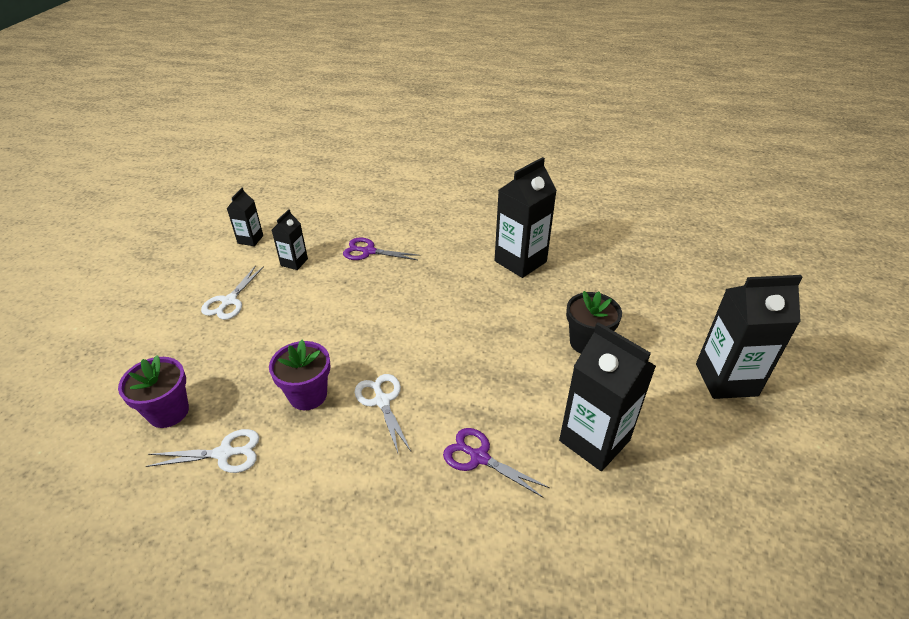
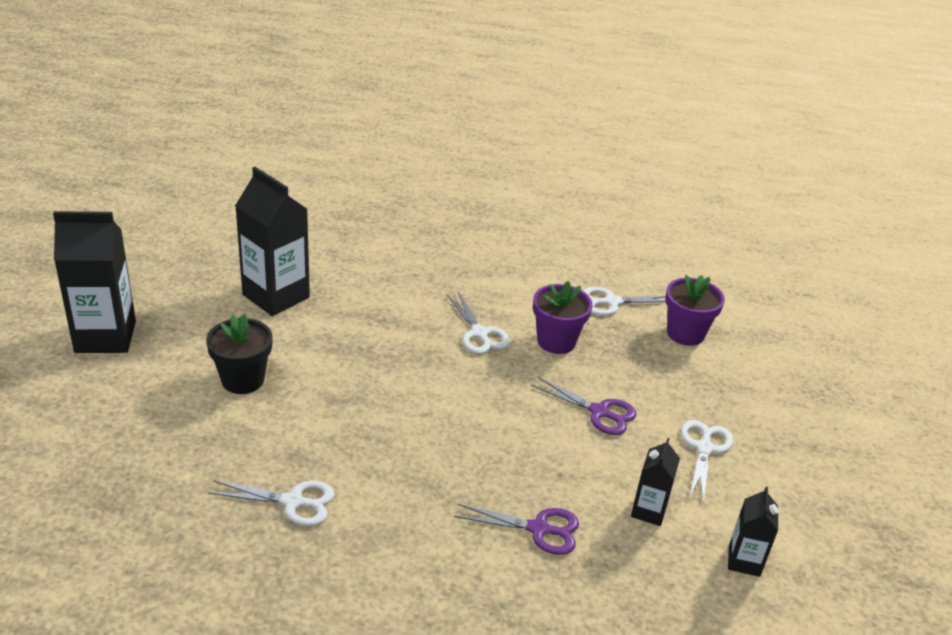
camera: 175 degrees right, 5 degrees down
purple scissors [443,428,550,498] -> purple scissors moved to [531,377,636,435]
black carton [495,157,557,278] -> white scissors [208,480,335,526]

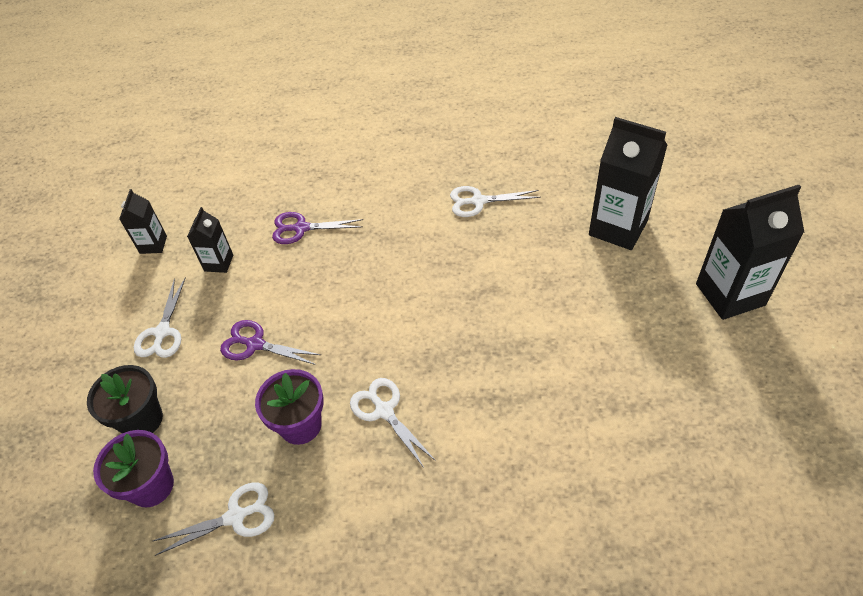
camera: 175 degrees right, 15 degrees up
black flower pot [206,314,273,394] -> black flower pot moved to [87,365,163,433]
black carton [235,167,310,316] -> black carton moved to [589,117,667,250]

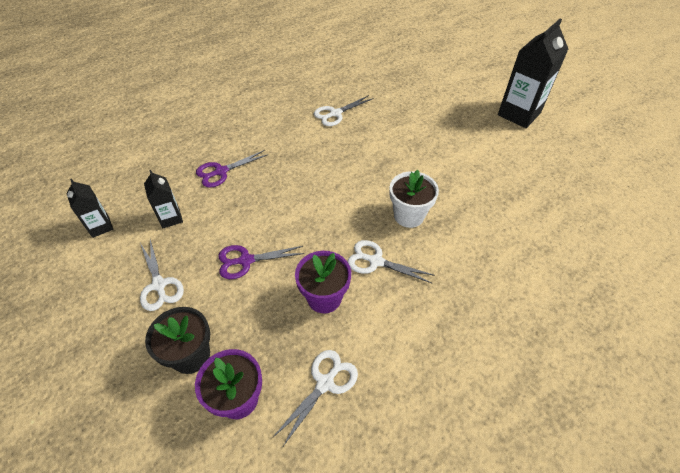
camera: 35 degrees left, 0 degrees up
black carton [589,117,667,250] -> none
none -> white flower pot [389,170,439,228]

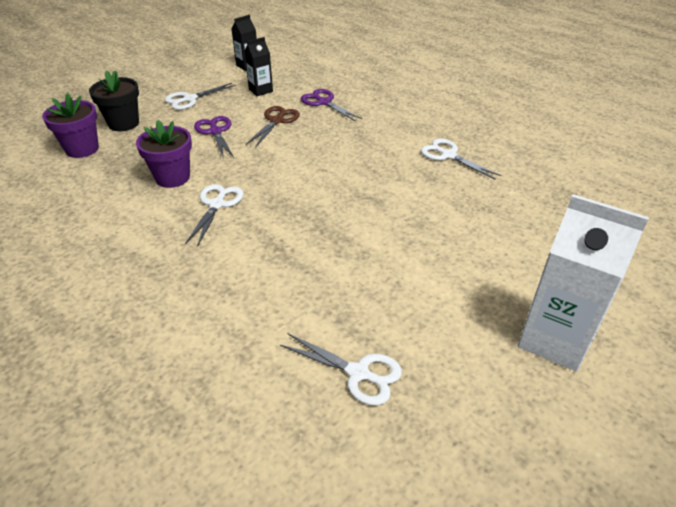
camera: 80 degrees right, 10 degrees down
white scissors [272,350,358,446] -> white scissors moved to [280,334,402,406]
white flower pot [389,170,439,228] -> none
black carton [498,19,568,128] -> white carton [518,194,649,372]
none -> brown scissors [246,106,300,147]

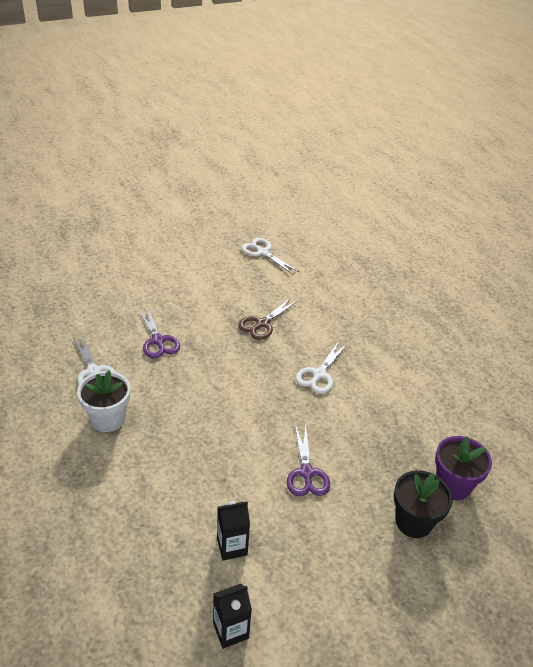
camera: 165 degrees left, 0 degrees up
purple flower pot [136,120,192,188] -> none
white scissors [165,83,236,110] -> none
brown scissors [246,106,300,147] -> brown scissors moved to [238,297,299,340]
purple scissors [301,89,362,122] -> purple scissors moved to [138,306,180,358]
white carton [518,194,649,372] -> none
none -> white flower pot [77,370,130,432]

